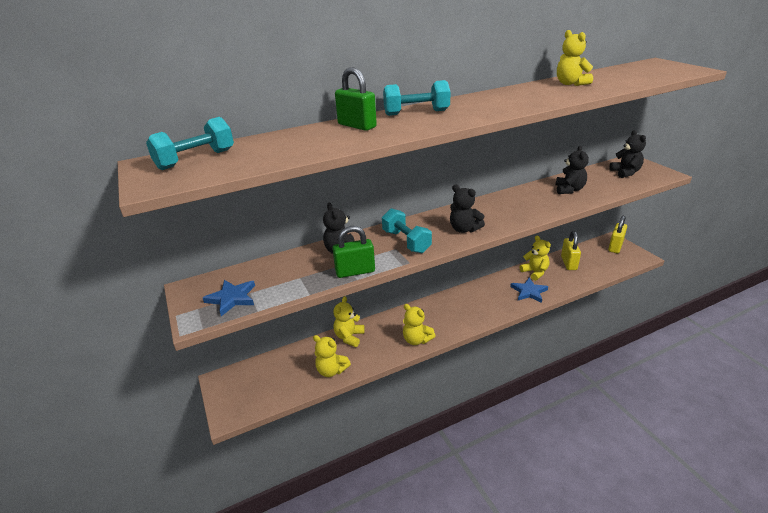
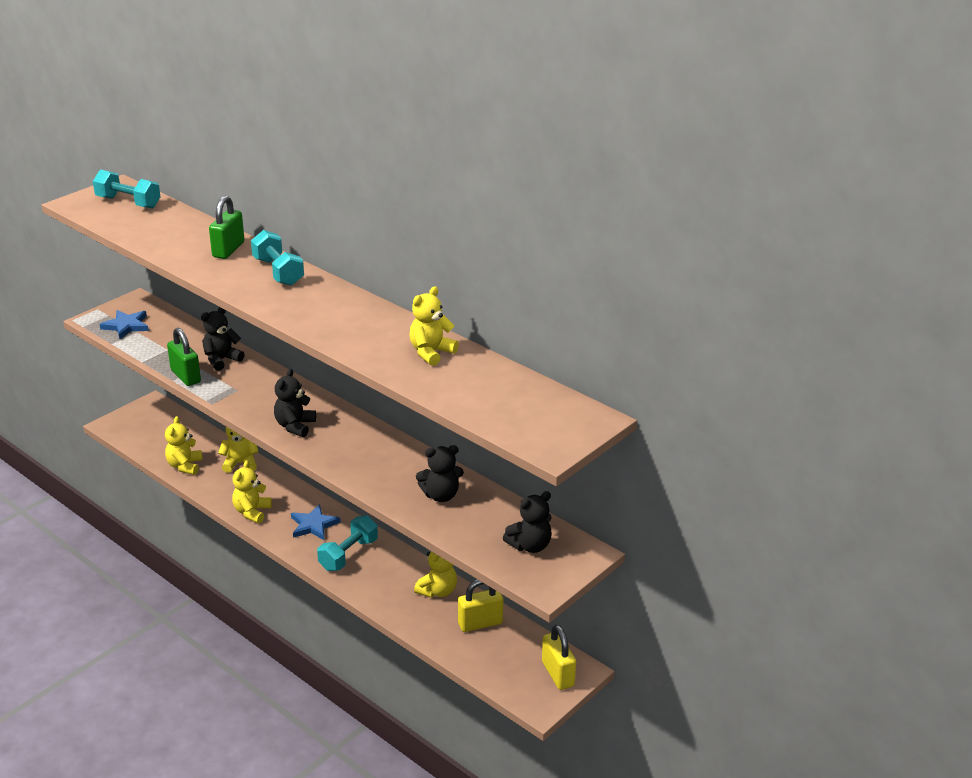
camera: 65 degrees right, 0 degrees up
turquoise dumbbell [382,208,432,253] -> turquoise dumbbell moved to [317,515,378,571]
blue star [510,278,548,303] -> blue star moved to [291,504,341,540]
yellow padlock [608,216,627,253] -> yellow padlock turned 60 degrees clockwise [542,625,576,690]

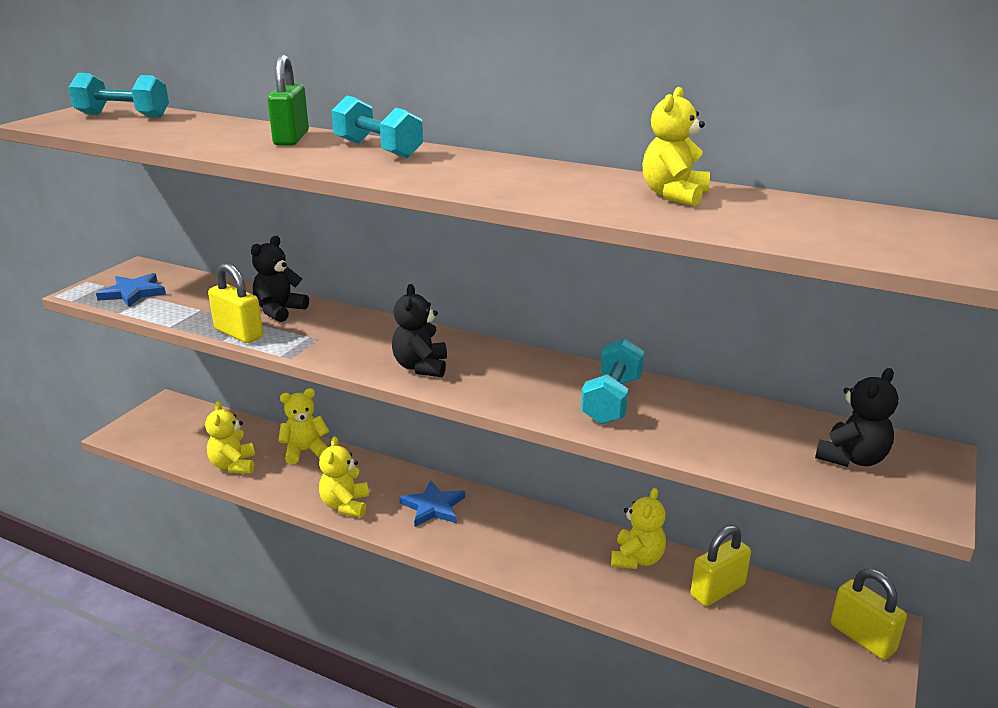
camera: 15 degrees left, 5 degrees down
green padlock [167,328,201,386] -> yellow padlock [208,263,263,343]
turquoise dumbbell [317,515,378,571] -> turquoise dumbbell moved to [581,338,645,425]
black teddy bear [416,445,464,502] -> none

